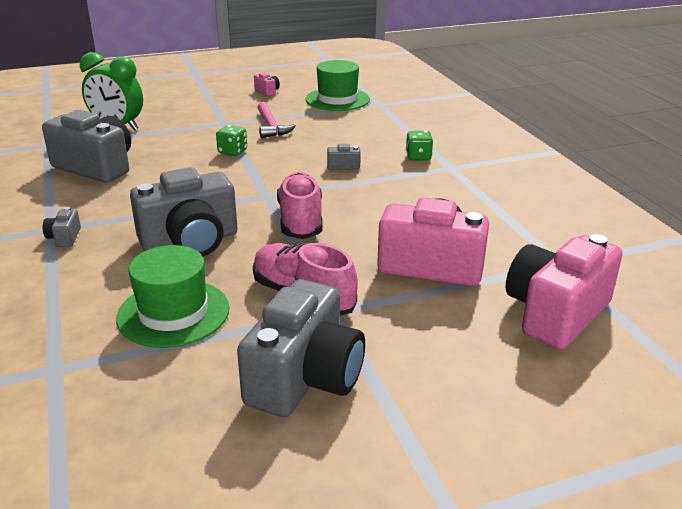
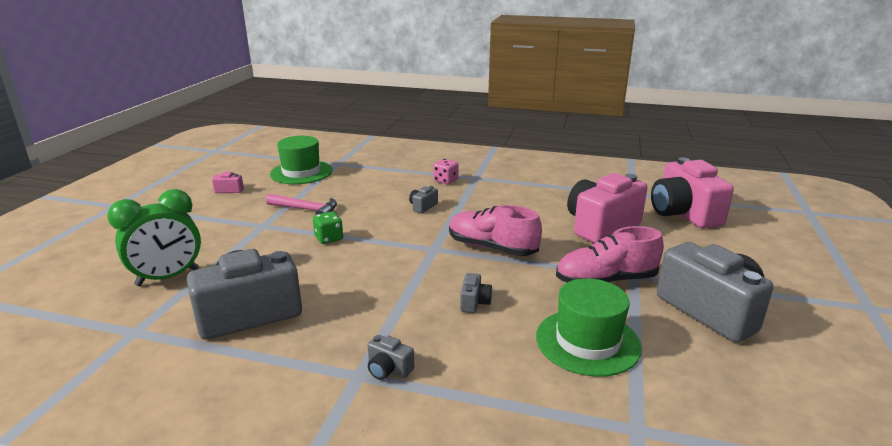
camera: 55 degrees left, 5 degrees down
grey camera [130,167,238,256] -> grey camera [460,273,492,313], size x0.41
green dice [406,131,433,160] -> pink dice [433,159,459,184]

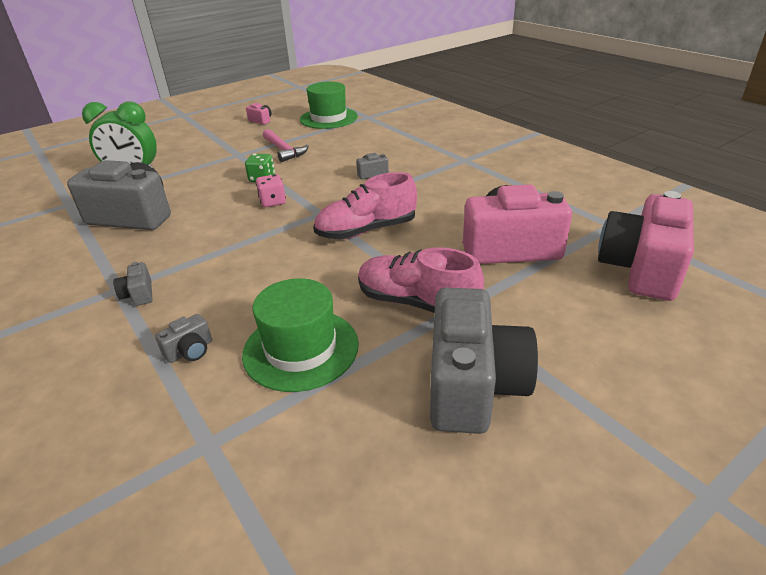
camera: 40 degrees right, 10 degrees up
pink dice [433,159,459,184] -> pink dice moved to [256,174,286,207]
pink shoe [449,205,542,256] -> pink shoe turned 90 degrees counterclockwise [313,172,417,239]
grey camera [460,273,492,313] -> grey camera moved to [155,314,212,363]

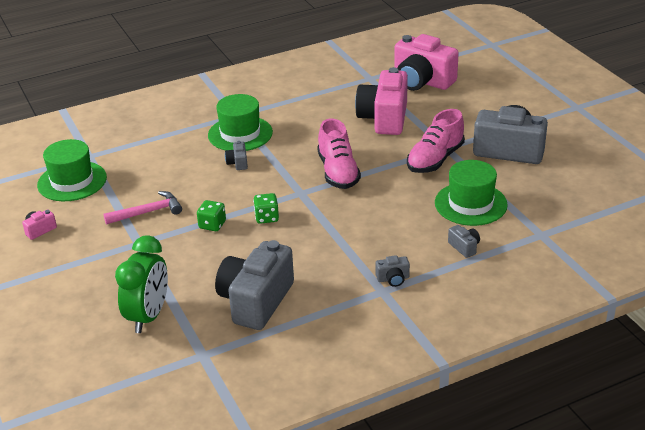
camera: 80 degrees left, 0 degrees up
pink dice [256,174,286,207] -> green dice [253,193,279,224]
none -> green hat [208,94,273,151]

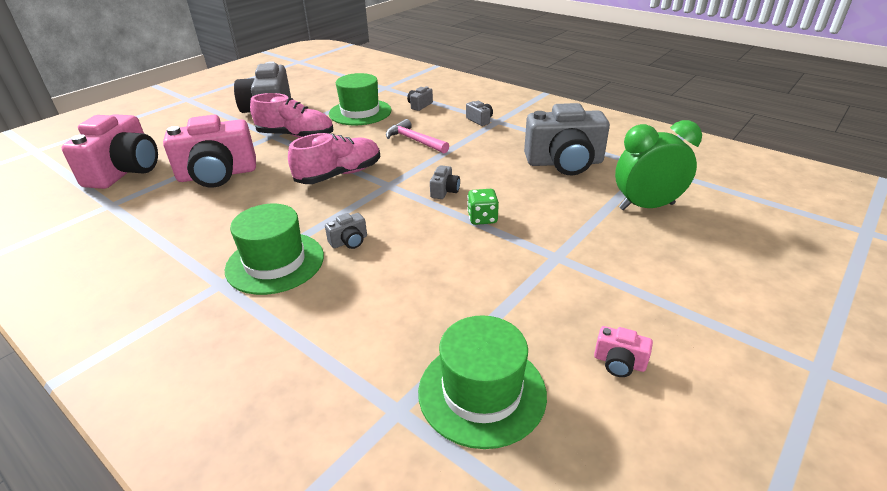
camera: 115 degrees left, 0 degrees up
pink hammer [103,191,182,225] -> pink hammer moved to [386,119,449,154]
green dice [253,193,279,224] -> grey camera [430,165,460,199]

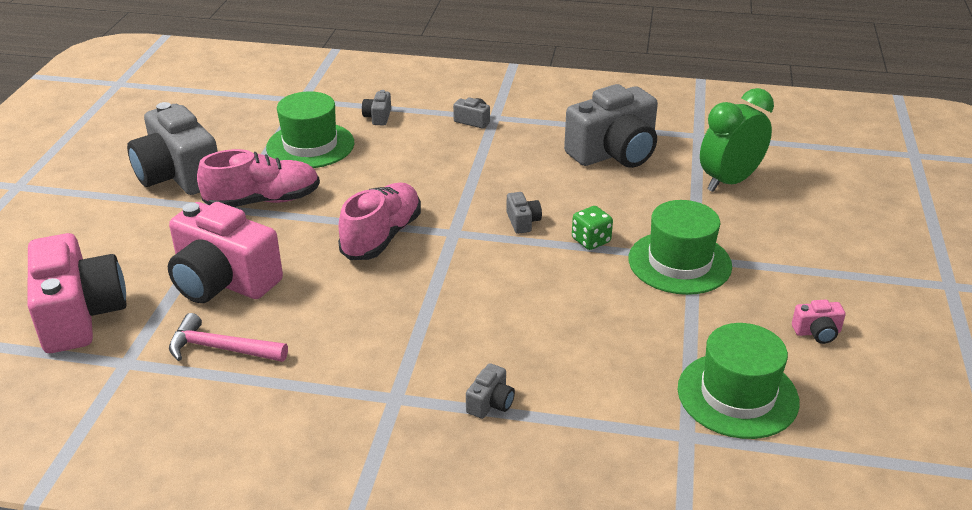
camera: 30 degrees left, 0 degrees up
pink camera [163,115,256,188] -> pink camera turned 75 degrees clockwise [168,202,283,303]
green hat [225,204,324,295] -> green hat moved to [629,200,732,295]
grey camera [325,213,367,249] -> grey camera moved to [466,363,515,419]
pink hammer [386,119,449,154] -> pink hammer moved to [169,313,288,362]

